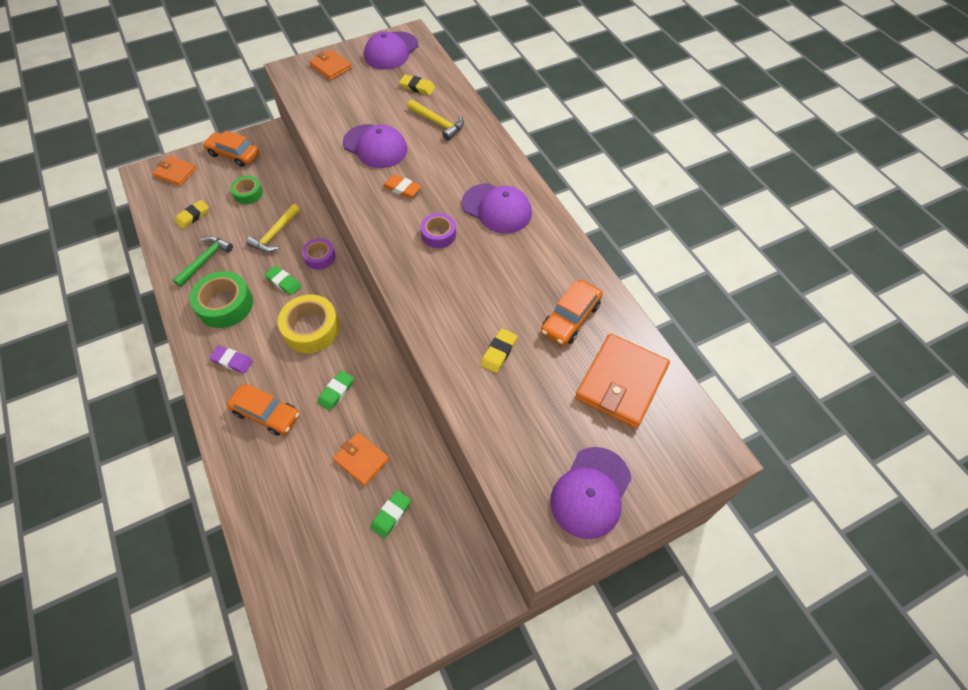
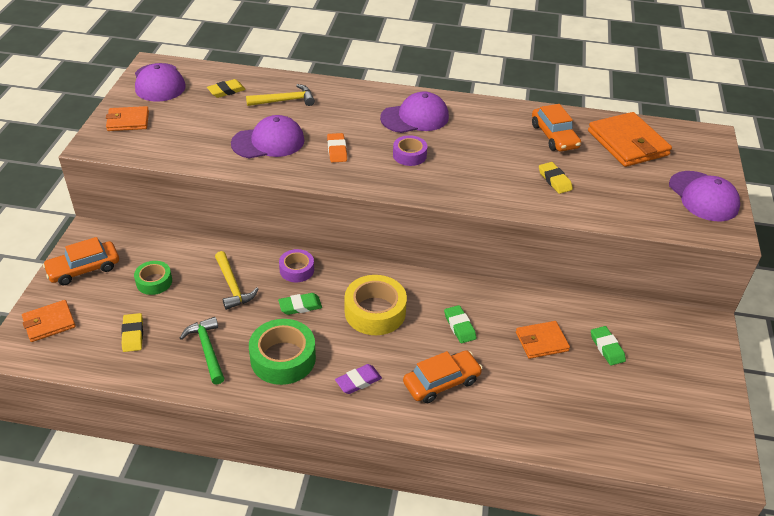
camera: 55 degrees left, 15 degrees down
orange eraser [383,174,421,198] -> orange eraser turned 75 degrees counterclockwise [327,133,347,162]

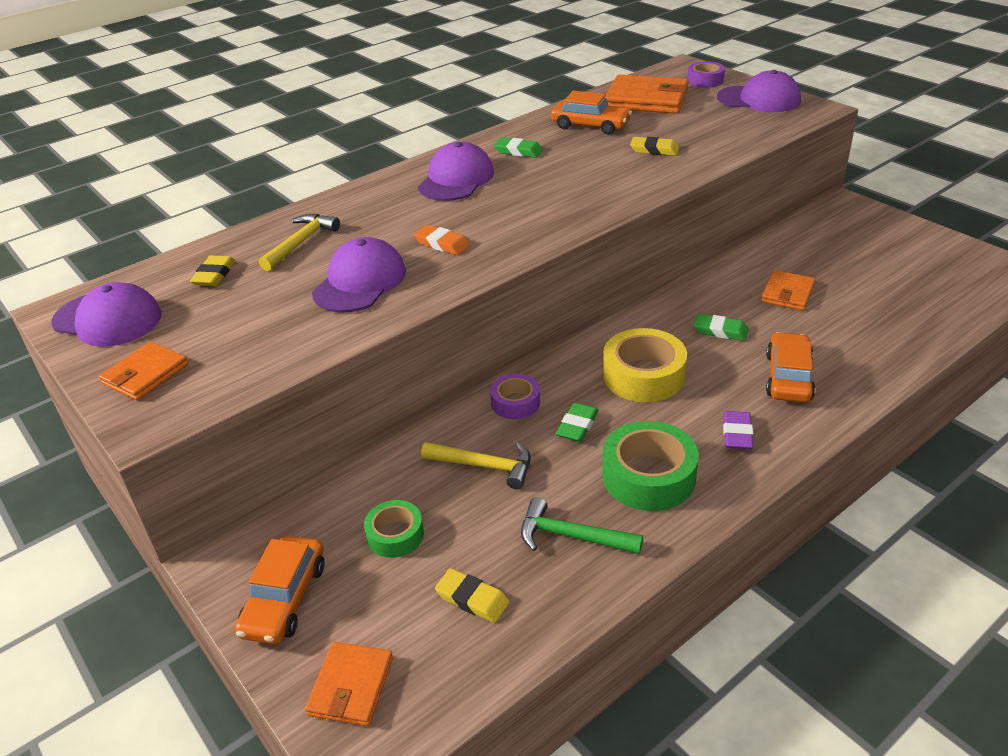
camera: 45 degrees left, 5 degrees down
purple tape [393,135,427,166] -> purple tape moved to [688,61,725,87]
green eraser [591,326,626,366] -> green eraser moved to [494,137,543,158]

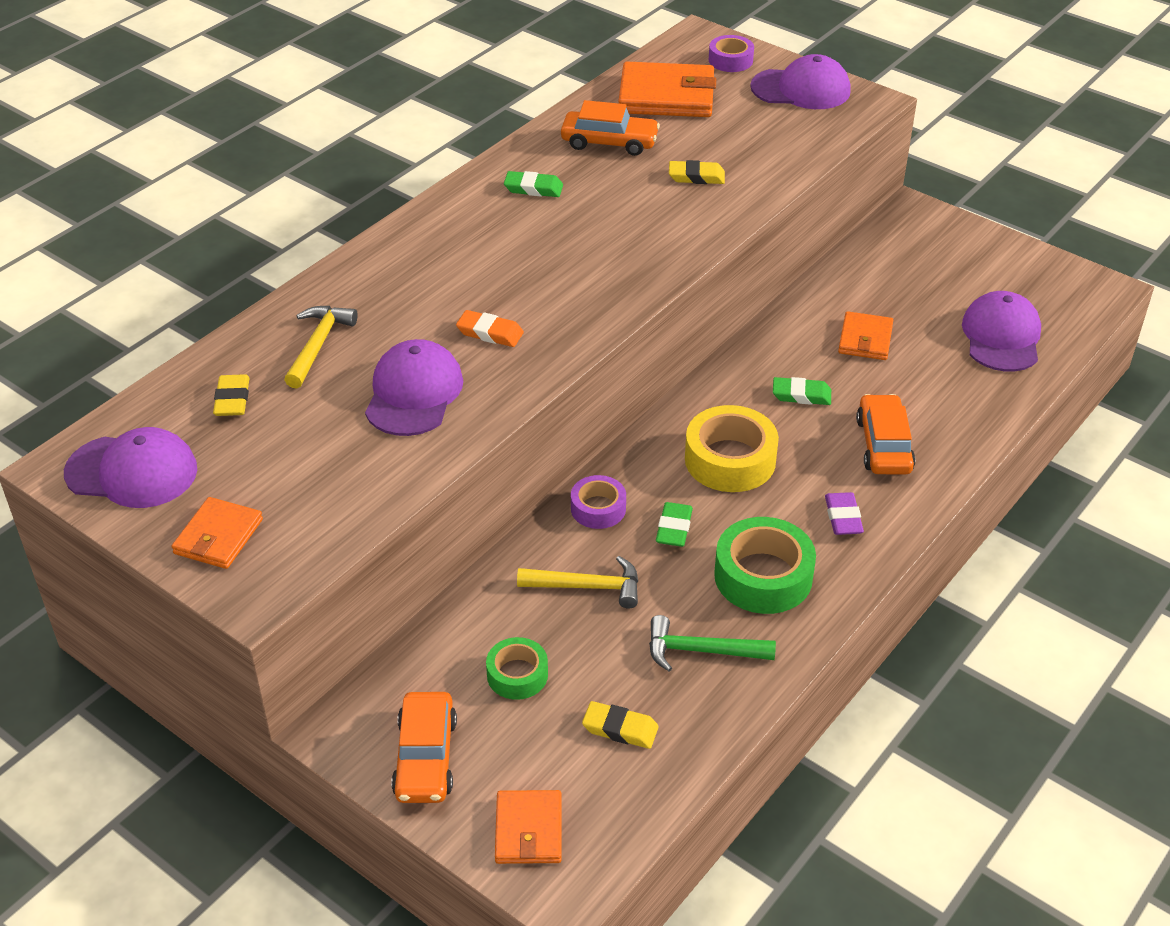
camera: 15 degrees left, 5 degrees up
purple cap [418,142,494,201] -> purple cap moved to [962,291,1041,372]

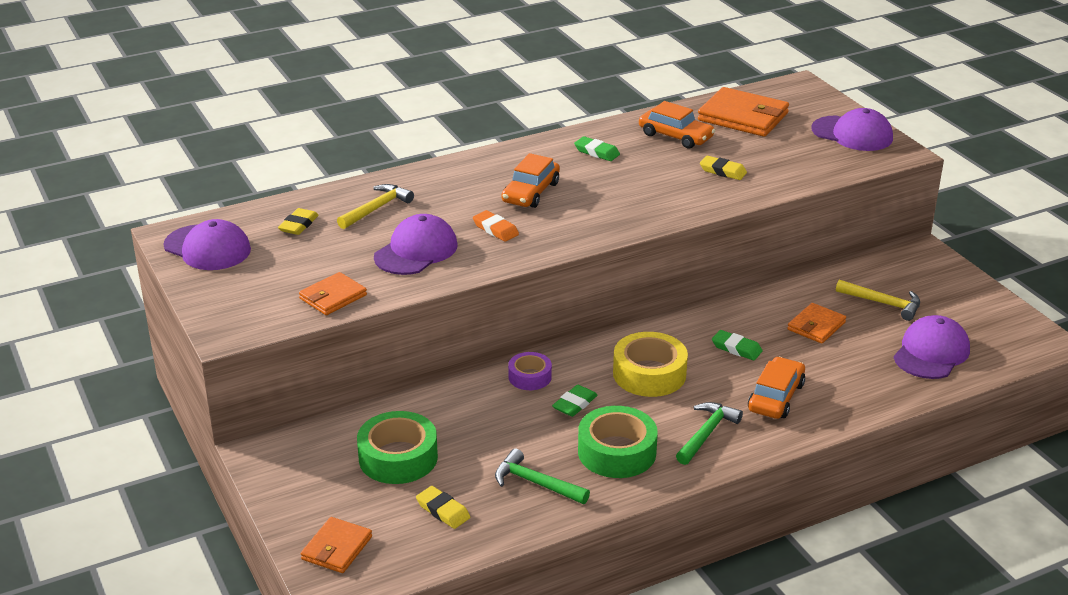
camera: 25 degrees right, 10 degrees down
orange wallet [172,497,263,569] -> orange wallet moved to [299,272,367,315]
orange car [391,692,457,803] -> orange car moved to [501,153,560,208]
green tape [486,637,548,700] -> green tape [357,411,438,484], size x1.70
yellow hammer [517,556,638,609] -> yellow hammer moved to [836,280,920,321]
purple tape [709,35,754,72] -> none
purple eraser [825,492,864,535] -> green hammer [676,402,743,465]

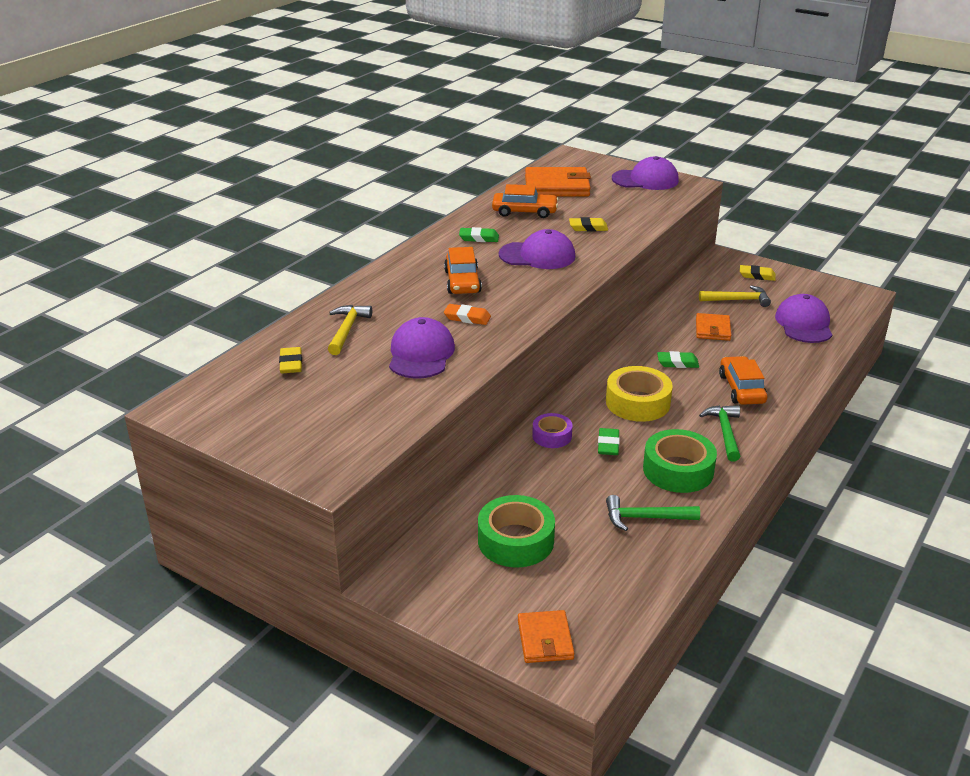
camera: 30 degrees left, 0 degrees up
purple cap [163,219,251,270] -> purple cap moved to [499,229,575,269]
orange wallet [299,272,367,315] -> none
yellow eraser [416,486,470,529] -> yellow eraser moved to [740,265,776,281]

